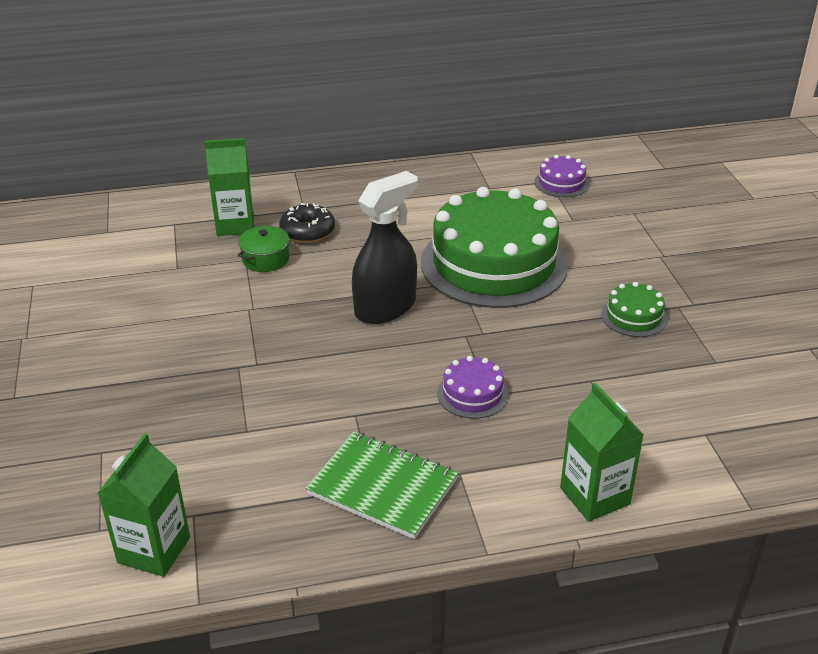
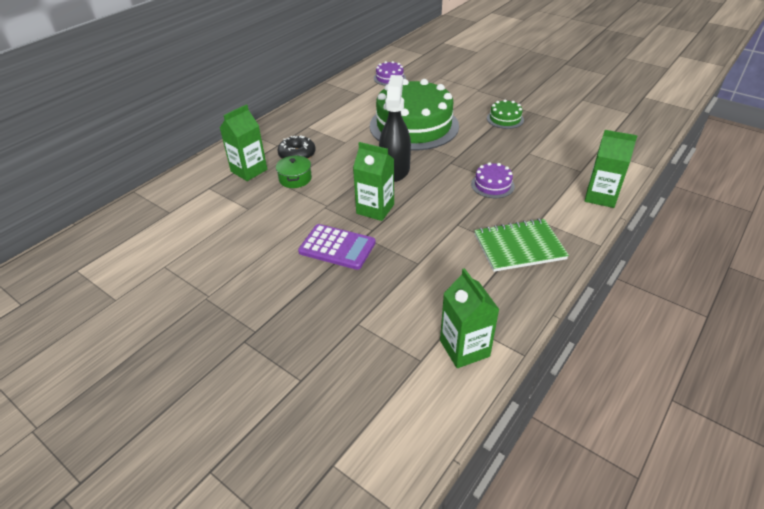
camera: 40 degrees left, 5 degrees up
none -> purple calculator [298,224,376,270]
none -> green carton [353,142,394,221]

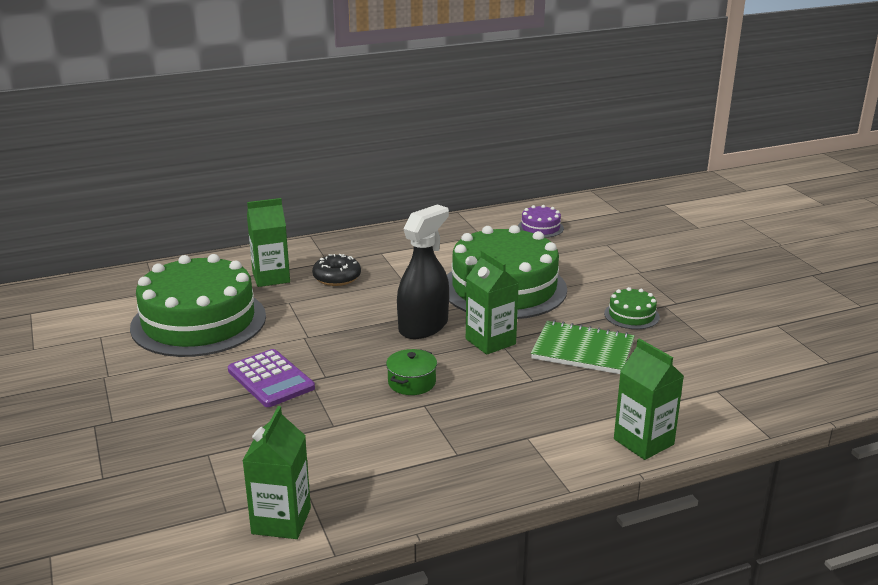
camera: 30 degrees right, 15 degrees down
green pot [276,155,312,188] -> green pot moved to [386,349,437,395]
green carton [353,142,394,221] -> green carton moved to [466,250,519,355]
purple cake [471,162,515,198] -> none
green notebook [474,219,569,272] -> green notebook moved to [531,320,635,374]
none -> green cake [130,254,266,357]

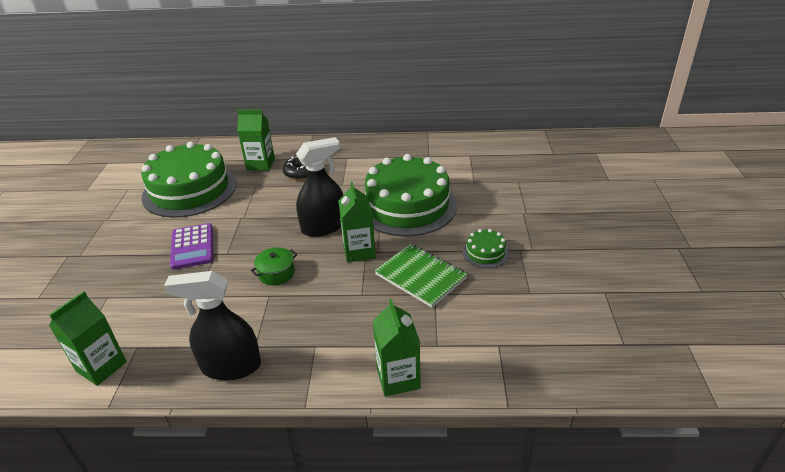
camera: 25 degrees right, 10 degrees up
purple cake [518,205,564,238] -> none
none -> black spray bottle [164,271,261,381]

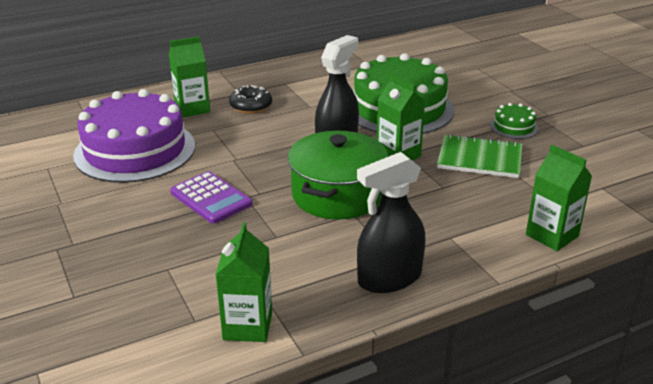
camera: 30 degrees left, 5 degrees down
green cake [141,141,237,218] -> purple cake [73,89,195,183]
green pot [251,247,297,286] -> green pot [288,131,388,219], size x2.17

